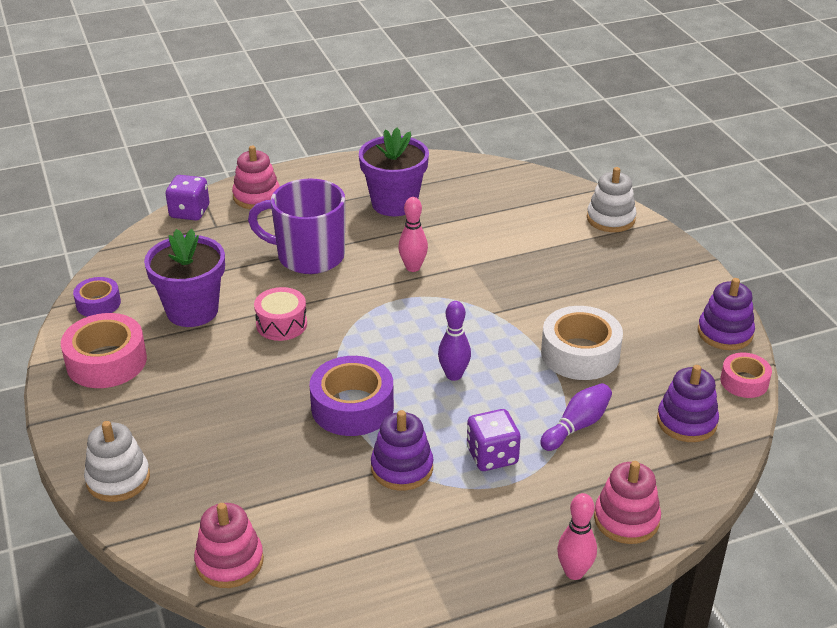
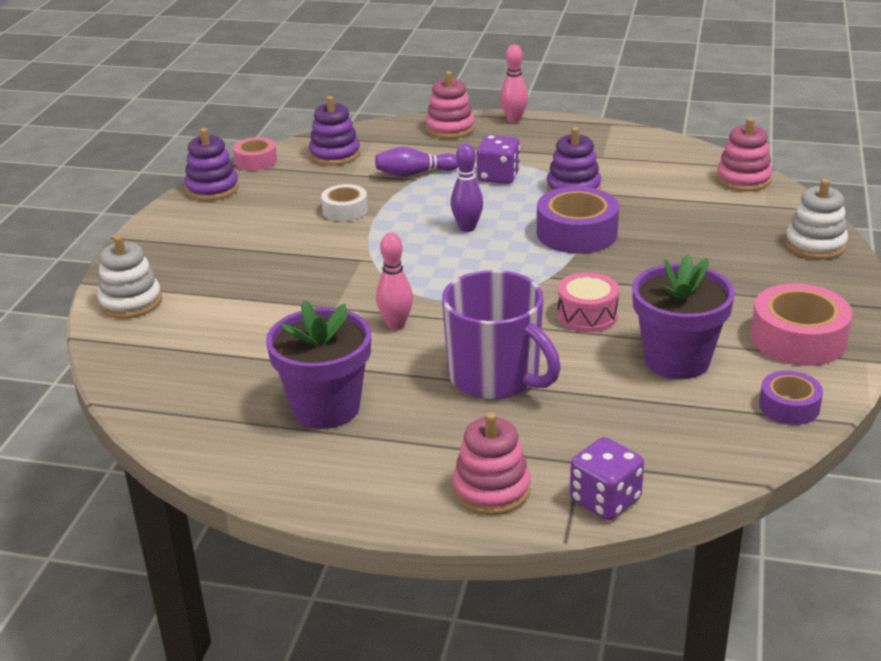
camera: 145 degrees left, 5 degrees down
white tape [541,306,623,380] -> white tape [321,184,368,221], size x0.59

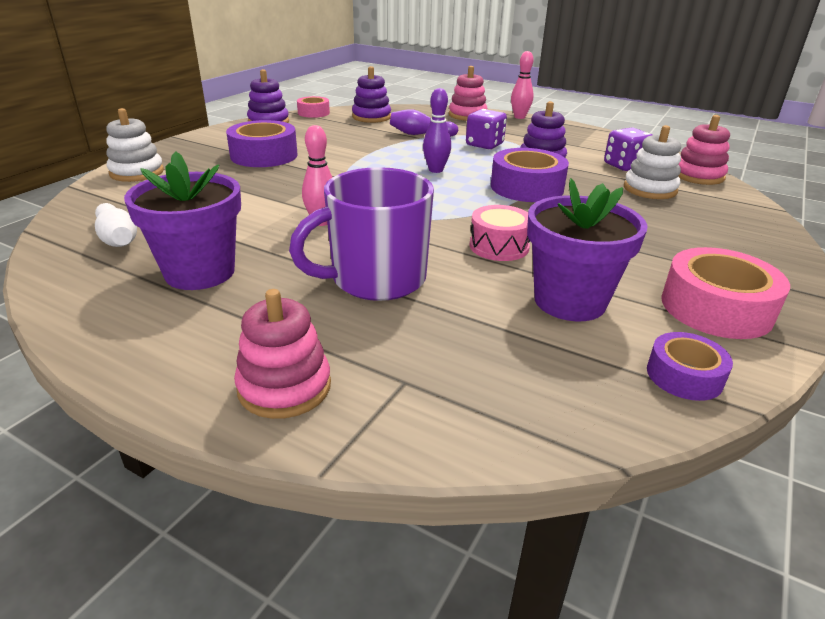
camera: 15 degrees right, 0 degrees up
white tape [321,184,368,221] -> none
purple mug [442,270,561,399] -> purple mug turned 90 degrees clockwise [289,167,434,301]
purple dice [570,437,644,520] -> purple dice moved to [604,128,652,171]
white stacking toy [785,179,848,259] -> white stacking toy moved to [624,125,681,199]
none -> white bowling pin [95,203,137,247]
none -> purple tape [226,120,297,167]

